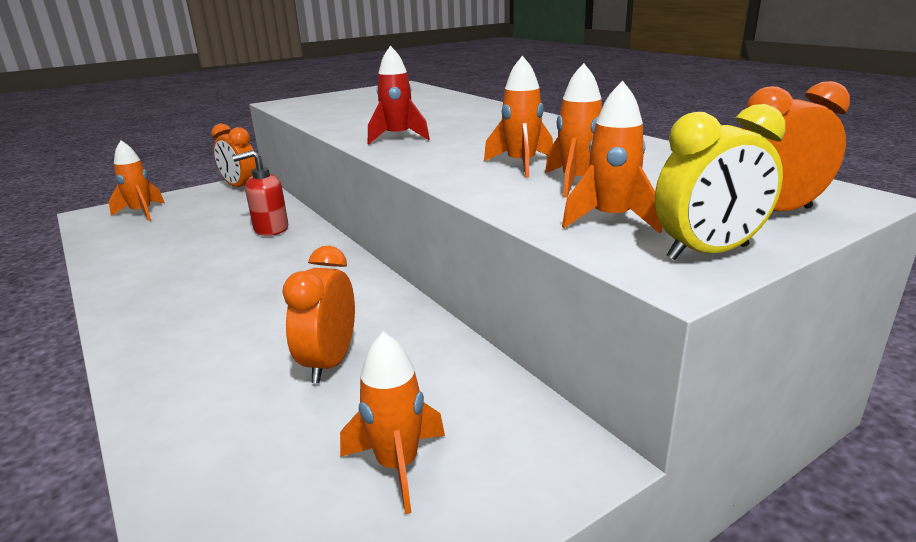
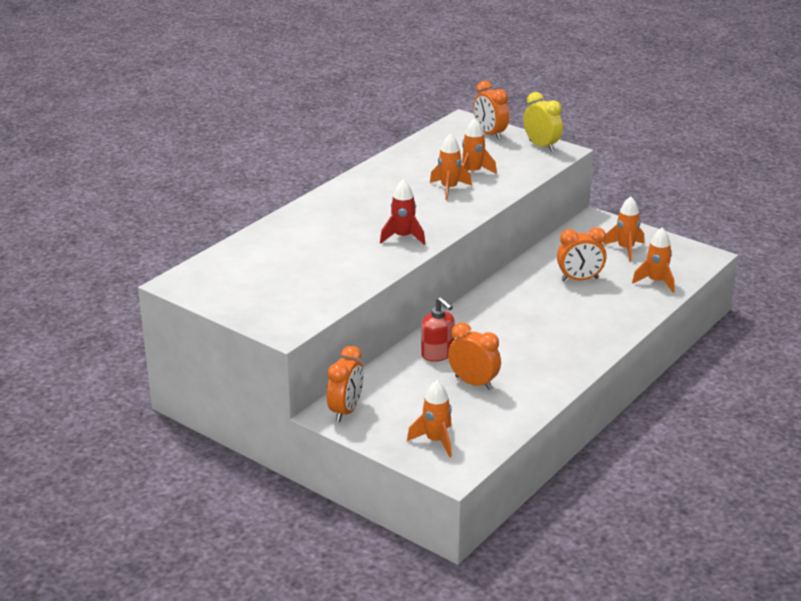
camera: 110 degrees left, 5 degrees up
orange rocket [562,81,662,233] -> orange rocket moved to [632,228,675,293]
none -> orange clock [448,322,501,390]

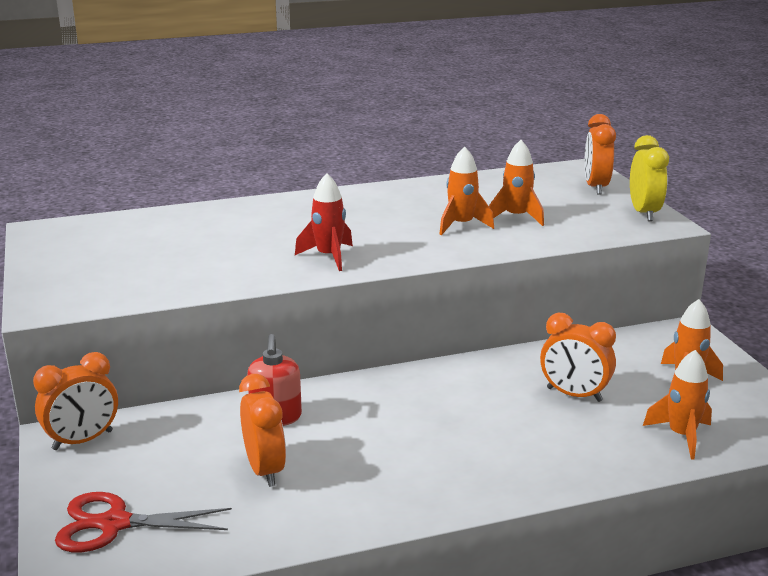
camera: 35 degrees right, 5 degrees down
orange rocket [407,381,452,457] -> red scissors [55,492,232,552]

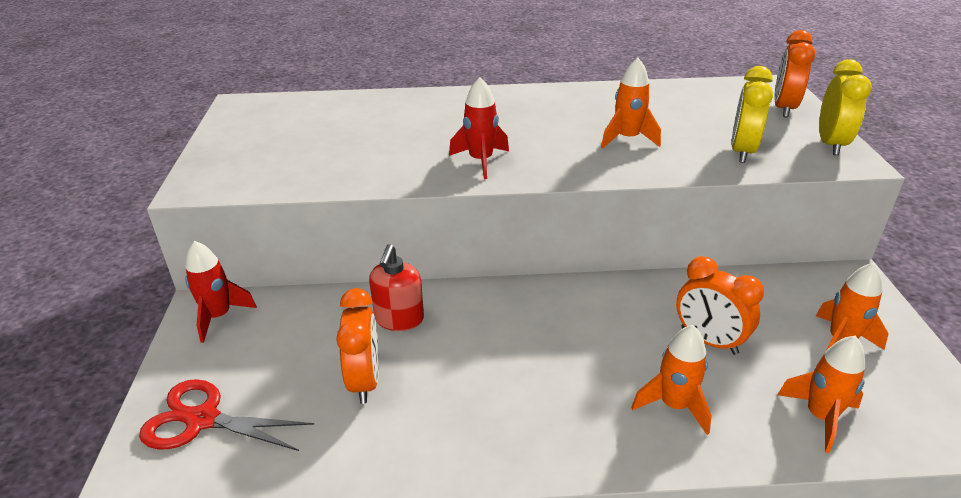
camera: 15 degrees right, 10 degrees up
orange clock [33,352,118,450] -> red rocket [185,241,257,343]
orange rocket [489,140,544,226] -> orange rocket moved to [631,325,712,435]
none -> yellow clock [731,66,773,163]

